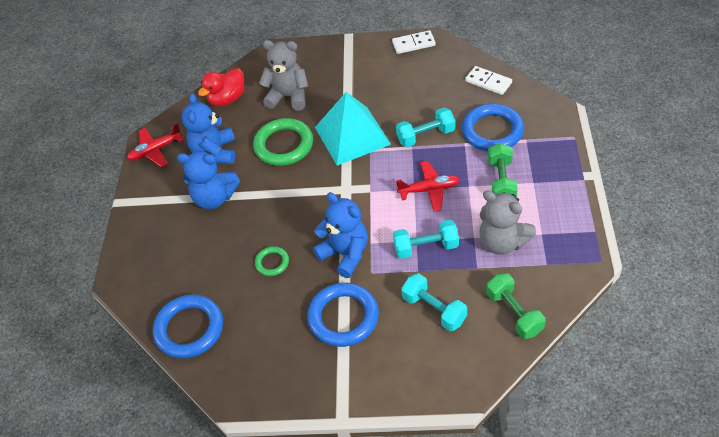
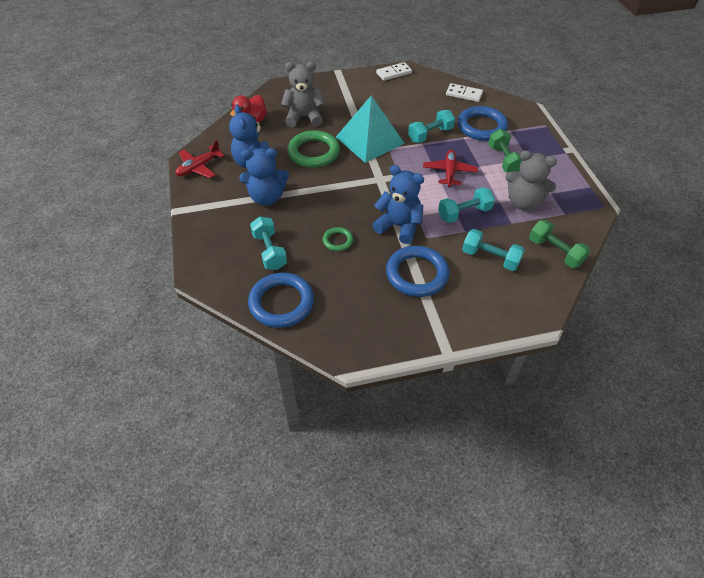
camera: 20 degrees left, 0 degrees up
red plane [396,161,460,211] -> red plane turned 60 degrees counterclockwise [423,150,478,187]
none -> turquoise dumbbell [250,217,287,270]

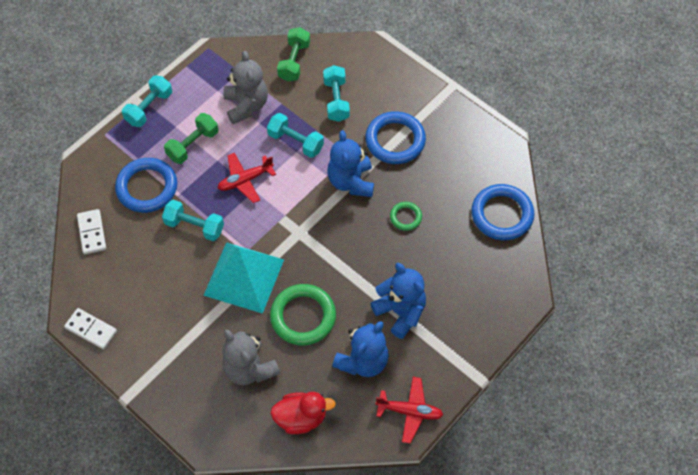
camera: 125 degrees left, 10 degrees up
turquoise dumbbell [250,217,287,270] -> turquoise dumbbell moved to [122,76,172,127]

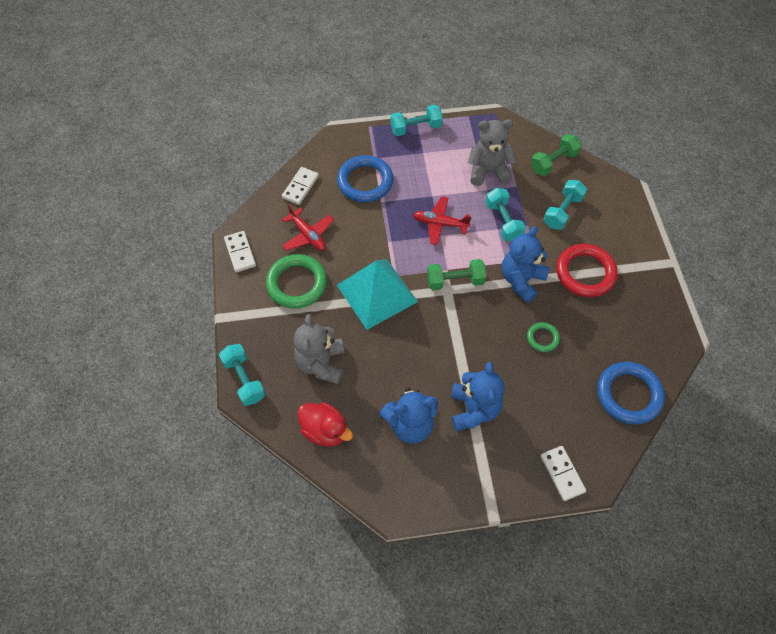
camera: 40 degrees right, 0 degrees up
turquoise dumbbell [162,200,224,241] -> turquoise dumbbell moved to [219,344,265,406]
green dumbbell [164,113,218,164] -> green dumbbell moved to [427,259,486,290]
grey teddy bear [223,51,268,124] -> grey teddy bear turned 120 degrees counterclockwise [468,119,517,186]
green ring [270,284,336,346] -> green ring moved to [266,254,327,309]
blue ring [365,111,426,164] -> red ring [556,244,618,297]
red plane [376,377,443,444] -> red plane moved to [282,204,334,251]
none -> white domino [540,446,586,501]

